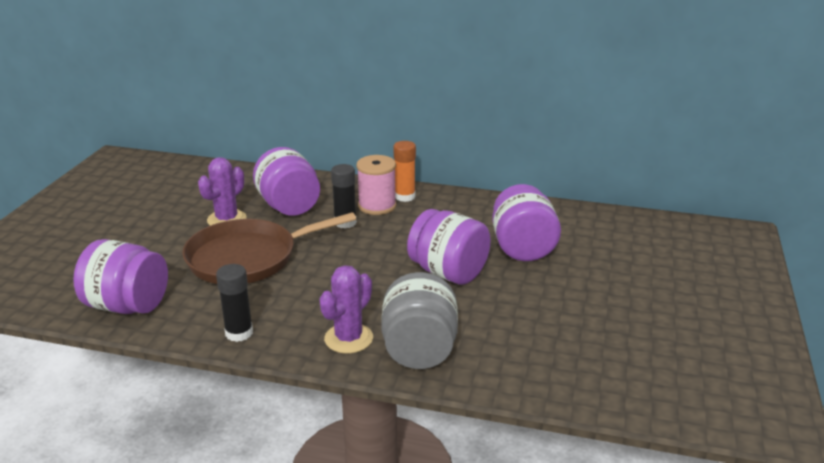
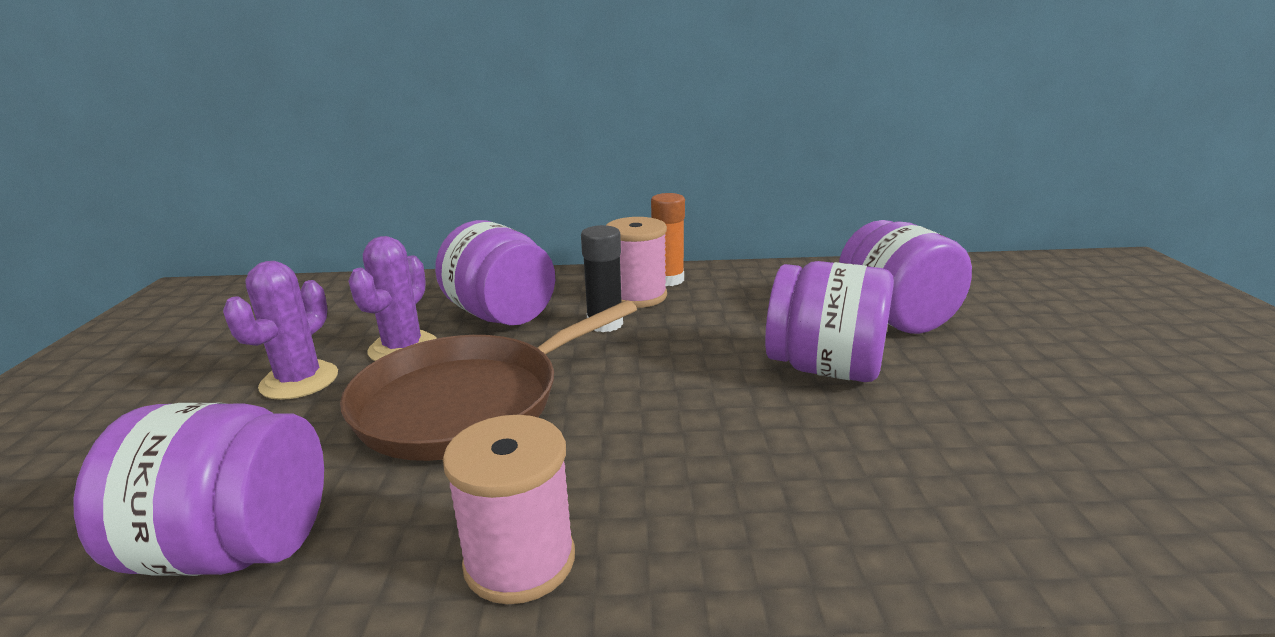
camera: 15 degrees left, 5 degrees down
black glue stick [216,264,253,342] -> pink spool [443,415,575,604]
purple cactus [319,265,373,354] -> purple cactus moved to [223,261,338,400]
grey jar [381,272,458,369] -> none

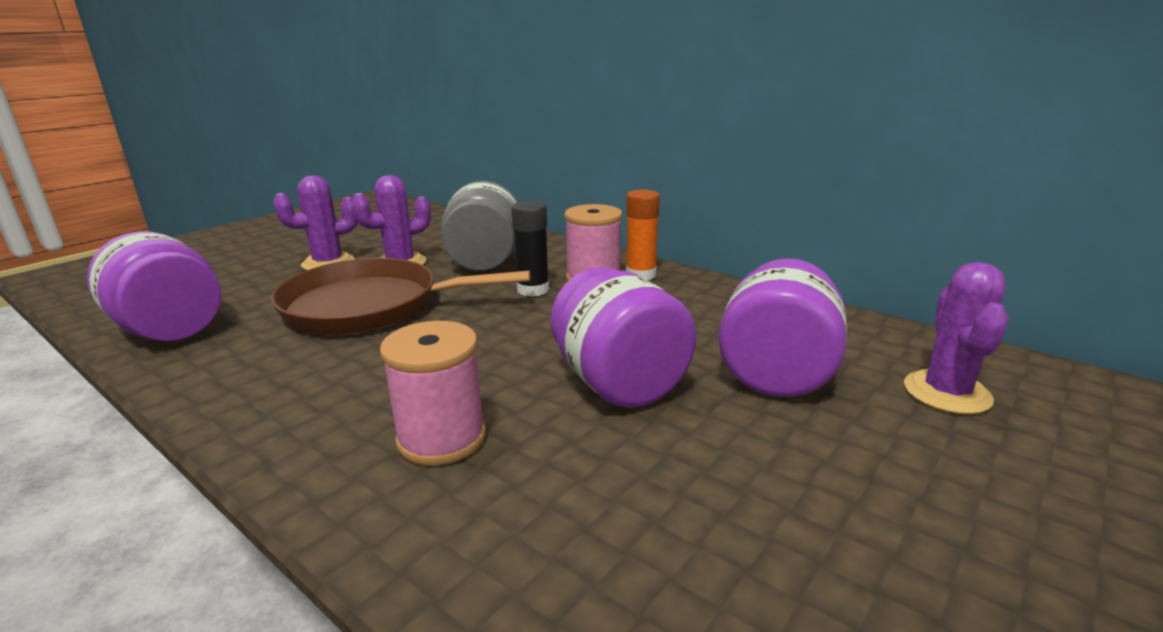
camera: 40 degrees right, 0 degrees up
purple jar [435,220,555,325] -> grey jar [441,181,518,270]
pink spool [443,415,575,604] -> pink spool moved to [379,321,486,466]
none -> purple cactus [904,262,1008,414]

